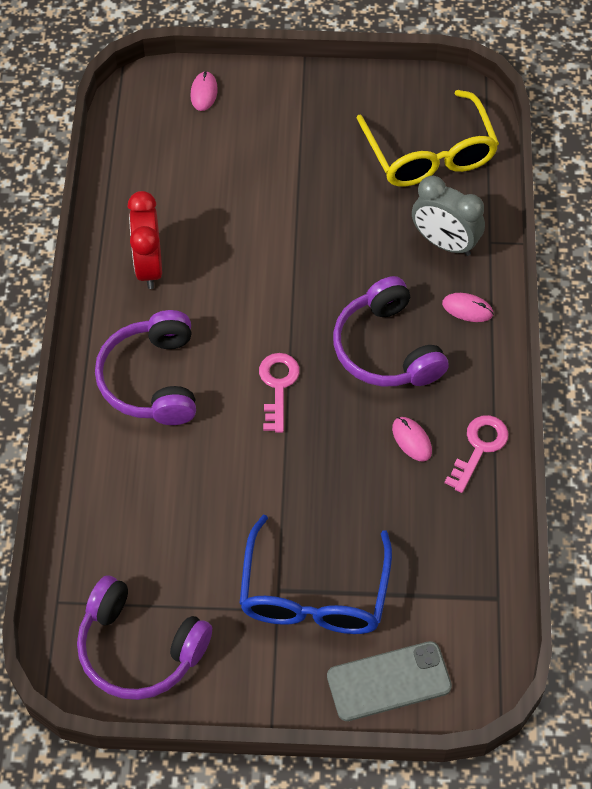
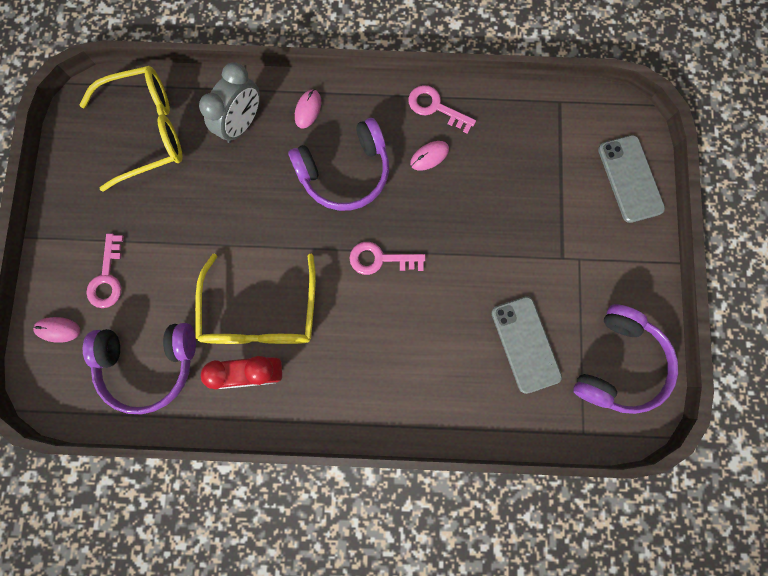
camera: 90 degrees left, 20 degrees up
purple headphones [95,310,196,425] -> purple headphones moved to [83,323,196,414]
blue glasses [239,515,392,634] -> none
none -> pink key [86,233,124,308]
none -> yellow glasses [195,254,316,344]
none -> grey phone [491,296,562,394]

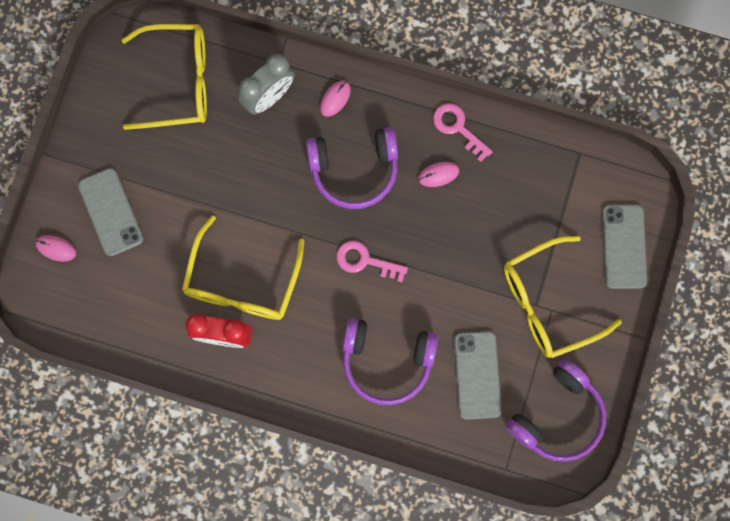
camera: 15 degrees right, 0 degrees up
purple headphones [83,323,196,414] -> purple headphones moved to [343,318,438,405]
pink key [86,233,124,308] -> grey phone [78,168,144,256]
none -> yellow glasses [504,236,622,358]

